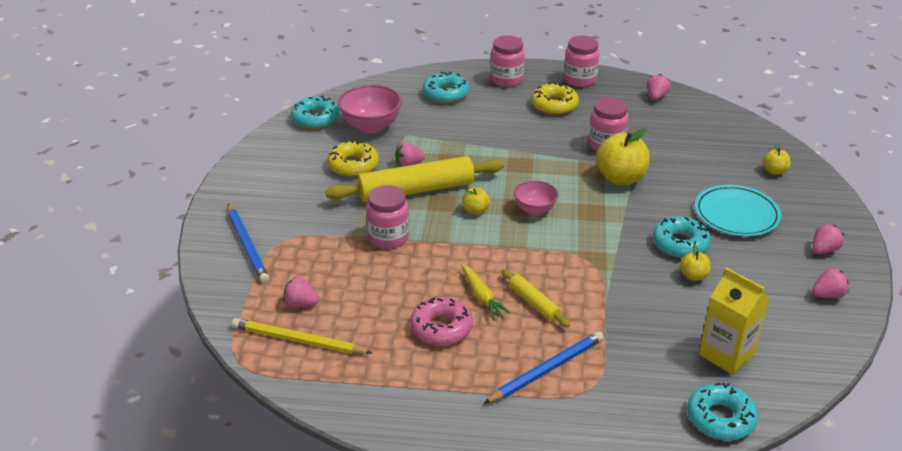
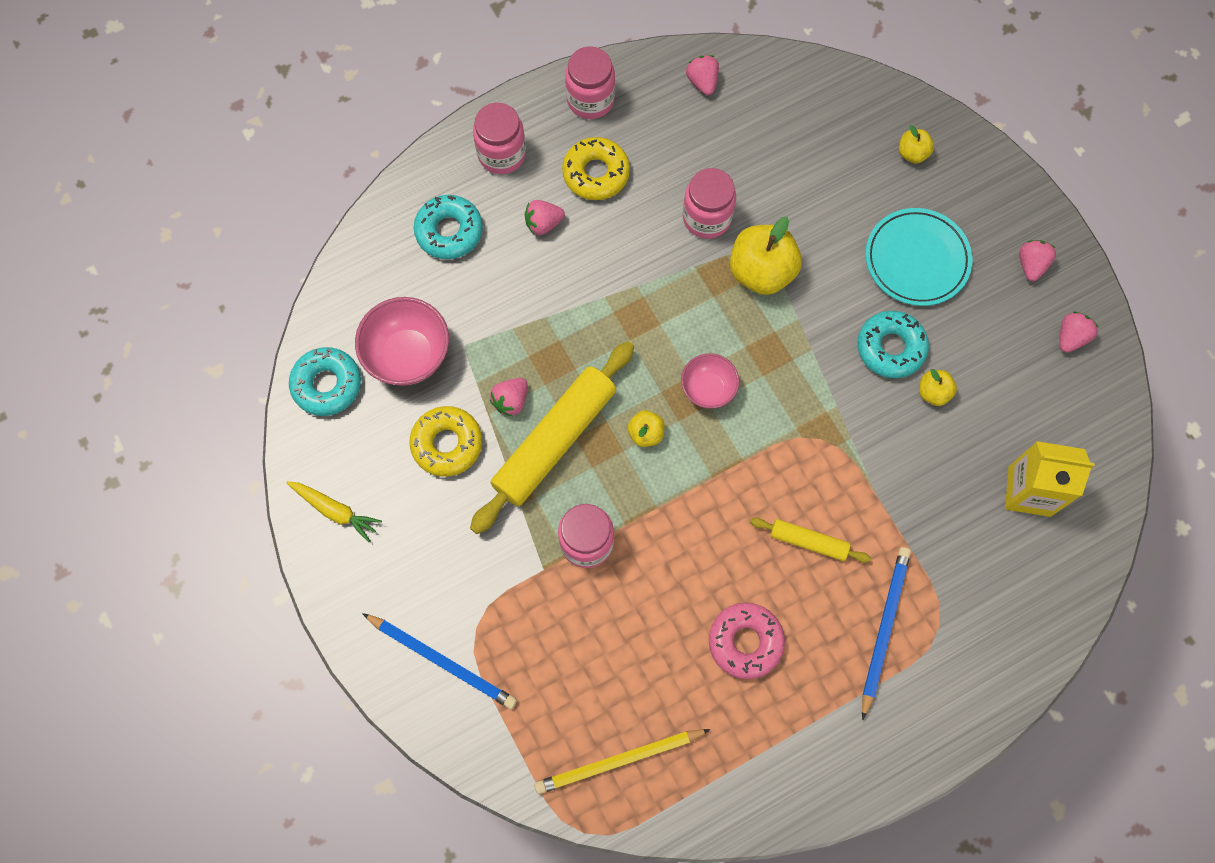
camera: 35 degrees left, 35 degrees up
pink strawberry [283,277,319,307] -> pink strawberry moved to [525,200,565,235]
yellow carrot [462,264,511,320] -> yellow carrot moved to [286,481,382,542]
turquoise donut [687,383,758,440] -> none

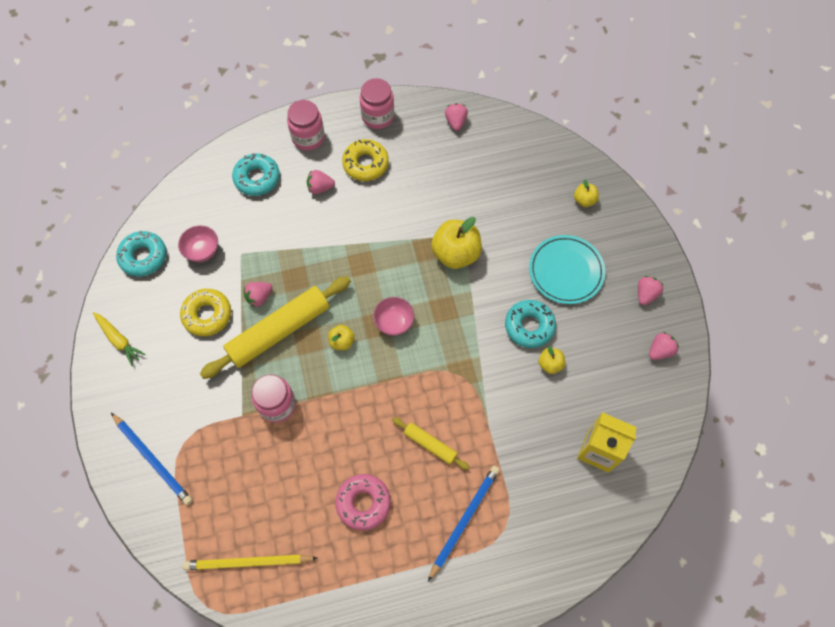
camera: 15 degrees right, 5 degrees down
pink bowl [355,297,449,386] -> pink bowl [178,225,218,262], size x0.62
pink jar [683,168,736,239] -> none

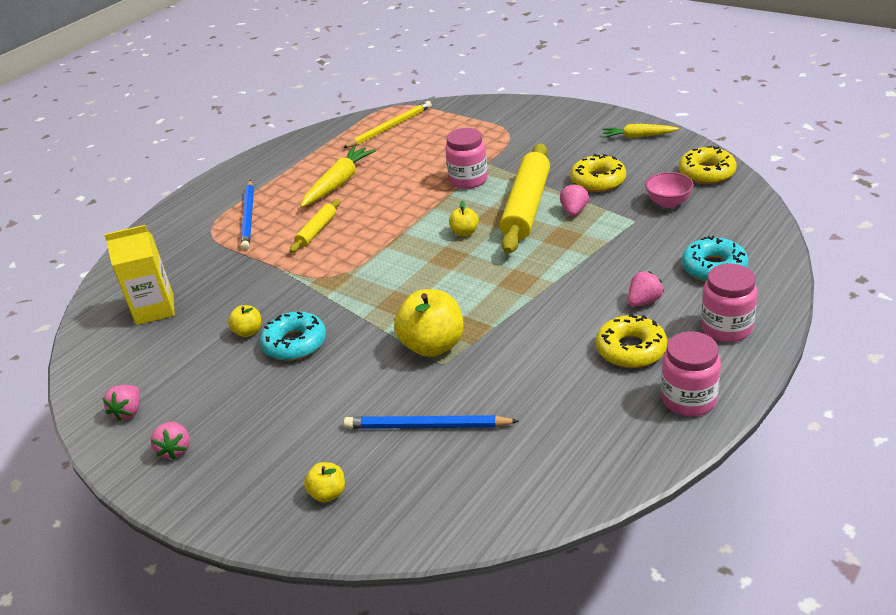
camera: 145 degrees right, 30 degrees down
blue pencil [111,413,193,505] -> blue pencil moved to [344,415,519,429]
turquoise donut [116,231,166,277] -> yellow donut [679,146,737,184]
pink donut [335,474,391,531] -> yellow carrot [301,146,376,207]
pink bowl [373,297,414,336] -> none
yellow rolling pin [393,417,469,470] -> yellow rolling pin turned 60 degrees counterclockwise [290,199,340,253]
pink strawberry [445,103,468,131] -> none
turquoise plate [529,235,605,304] -> none

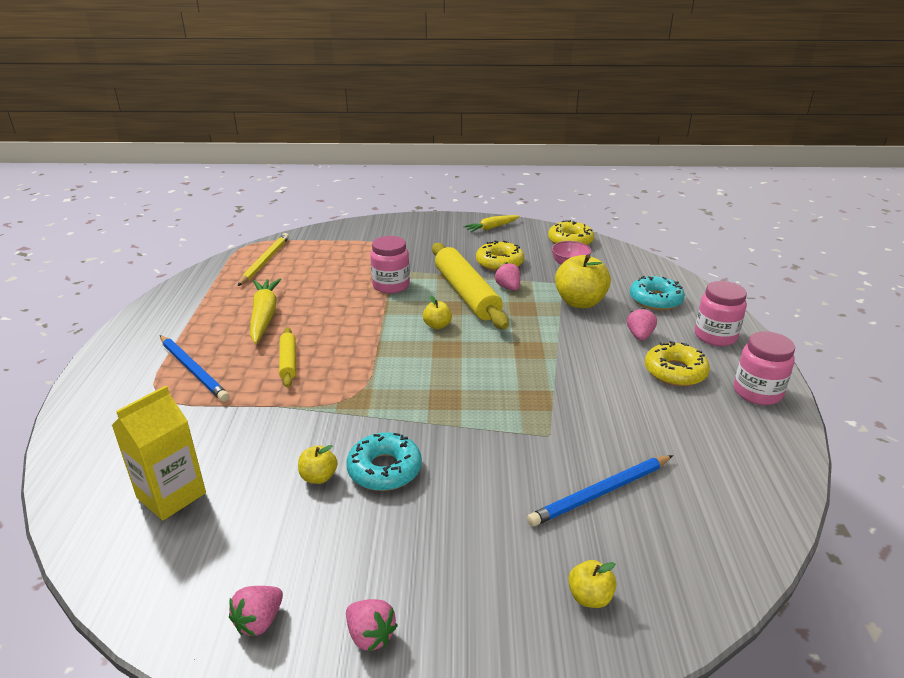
camera: 40 degrees left, 5 degrees down
pink strawberry [102,385,140,421] -> pink strawberry turned 60 degrees clockwise [229,586,283,636]
yellow apple [394,289,464,357] -> yellow apple moved to [555,254,611,308]

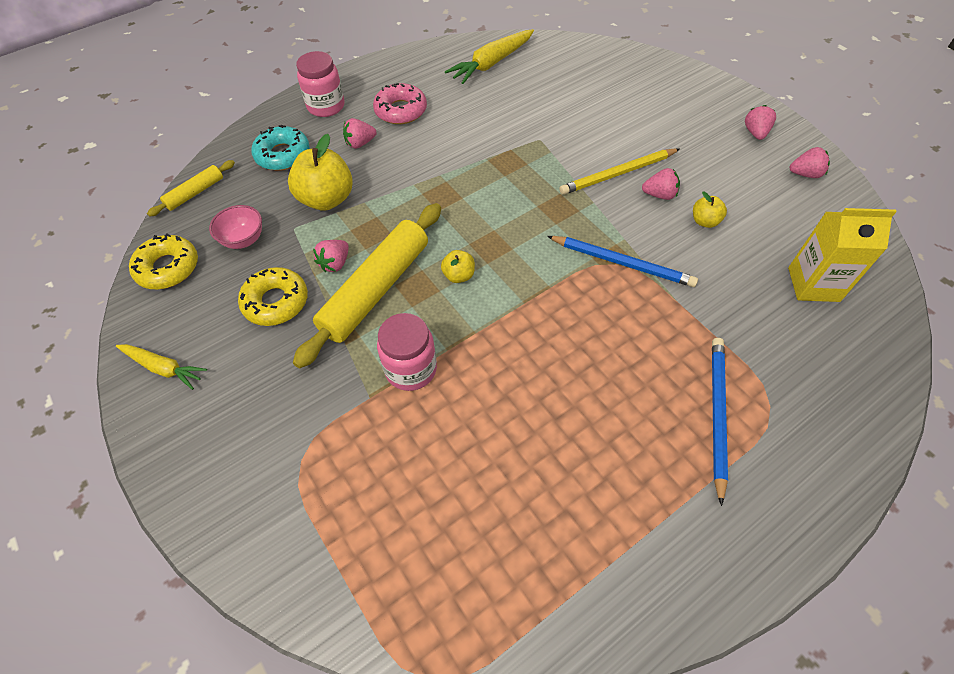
camera: 125 degrees left, 25 degrees up
yellow pencil [238,233,289,286] -> yellow pencil moved to [559,148,680,195]
yellow carrot [250,278,281,344] -> yellow carrot moved to [445,29,534,84]
yellow rolling pin [279,327,296,387] -> yellow rolling pin moved to [147,160,235,217]
turquoise donut [346,432,422,491] -> pink strawberry [642,168,680,200]
blue pencil [527,455,673,526] -> blue pencil moved to [547,236,698,287]
yellow apple [568,560,616,608] -> none
yellow donut [645,341,710,386] -> pink donut [373,83,427,124]
pink jar [734,331,795,405] -> none

